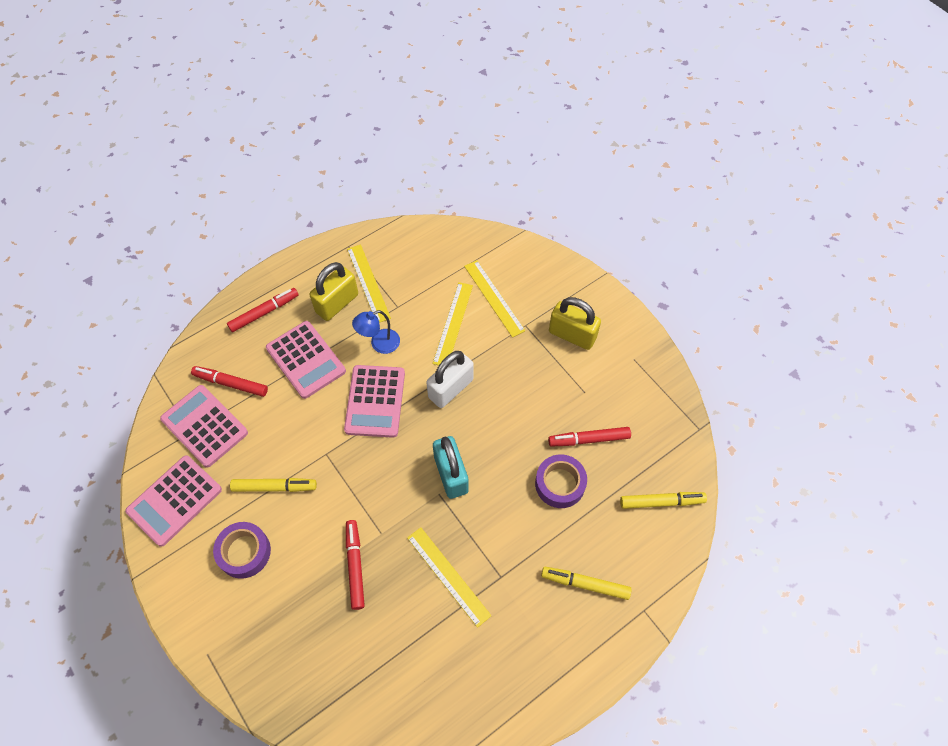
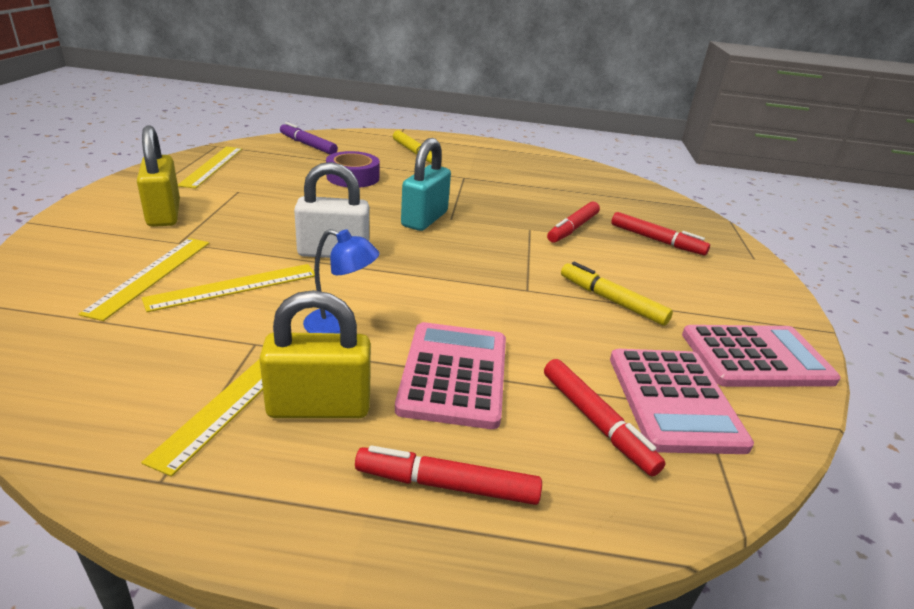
camera: 140 degrees left, 30 degrees down
purple tape [213,522,271,579] -> none
pink calculator [344,365,405,438] -> none
yellow ruler [407,527,492,628] -> yellow ruler moved to [178,147,242,188]
red marker [548,427,631,447] -> red marker moved to [611,212,710,255]
yellow marker [620,492,707,509] -> purple marker [280,122,338,155]

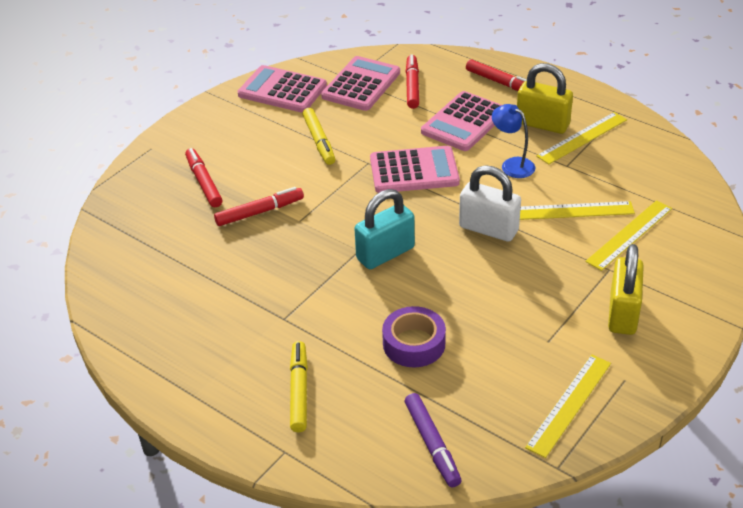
camera: 145 degrees left, 10 degrees up
none -> pink calculator [370,146,460,193]

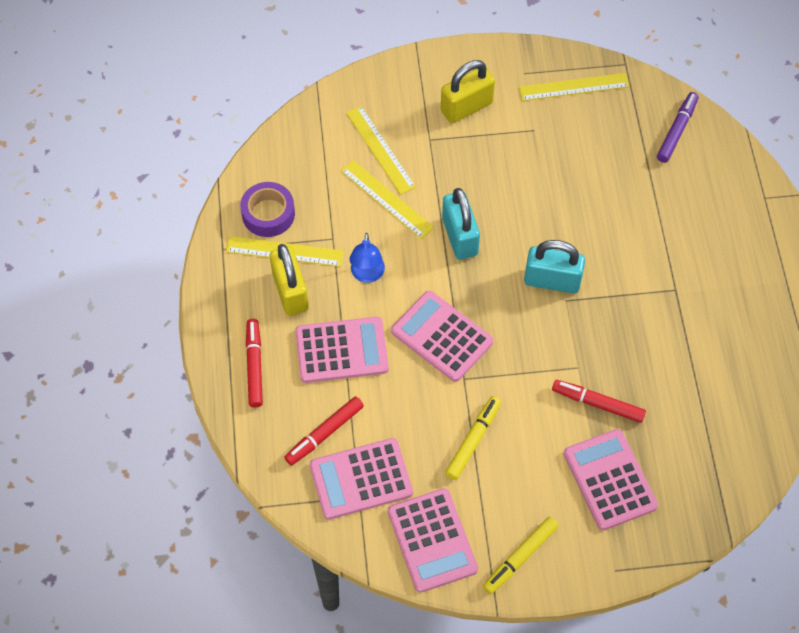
camera: 135 degrees left, 20 degrees up
red marker [185,148,222,207] -> pink calculator [564,429,658,530]
yellow marker [290,341,308,432] -> yellow marker moved to [483,517,559,594]
purple tape [382,306,446,367] -> purple tape moved to [240,182,295,237]
white padlock [459,165,521,242] -> turquoise padlock [442,188,480,260]
yellow ruler [585,200,672,271] -> yellow ruler turned 60 degrees clockwise [346,106,416,195]

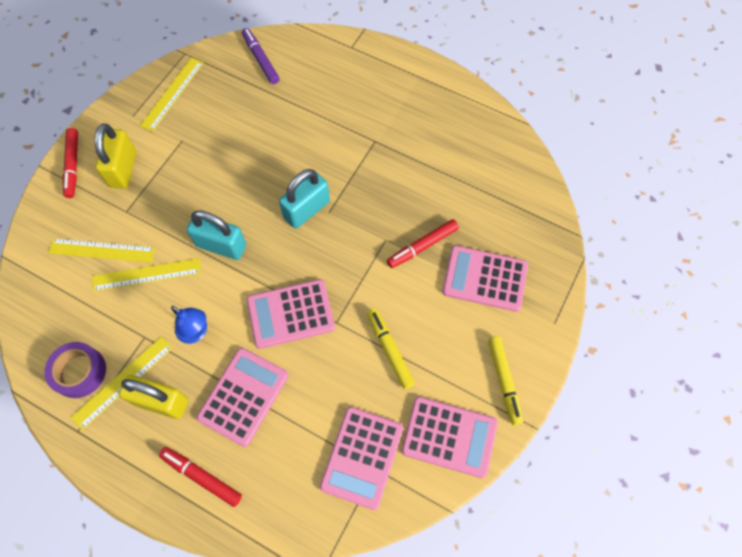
camera: 55 degrees left, 5 degrees up
red marker [284,396,364,466] -> red marker moved to [63,128,78,198]

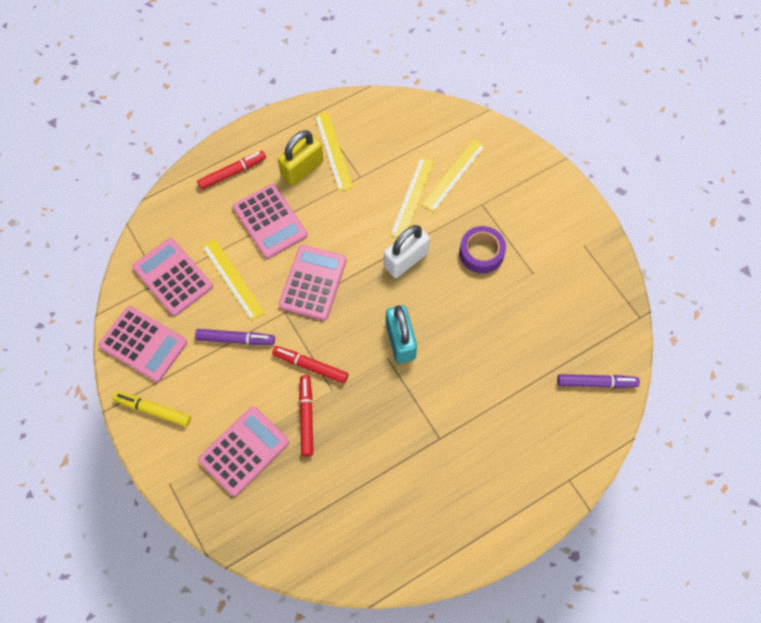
camera: 120 degrees right, 0 degrees up
purple tape [44,342,106,398] -> purple tape moved to [459,226,506,274]
red marker [63,128,78,198] -> red marker moved to [272,346,348,384]
yellow padlock [95,123,136,189] -> none
yellow ruler [140,57,204,132] -> yellow ruler moved to [202,239,265,321]
blue lamp [171,306,207,344] -> none
turquoise padlock [187,210,246,260] -> white padlock [384,225,430,278]
yellow marker [367,309,415,390] -> purple marker [195,329,275,345]
pink calculator [402,397,498,478] -> pink calculator turned 105 degrees counterclockwise [99,306,187,382]

